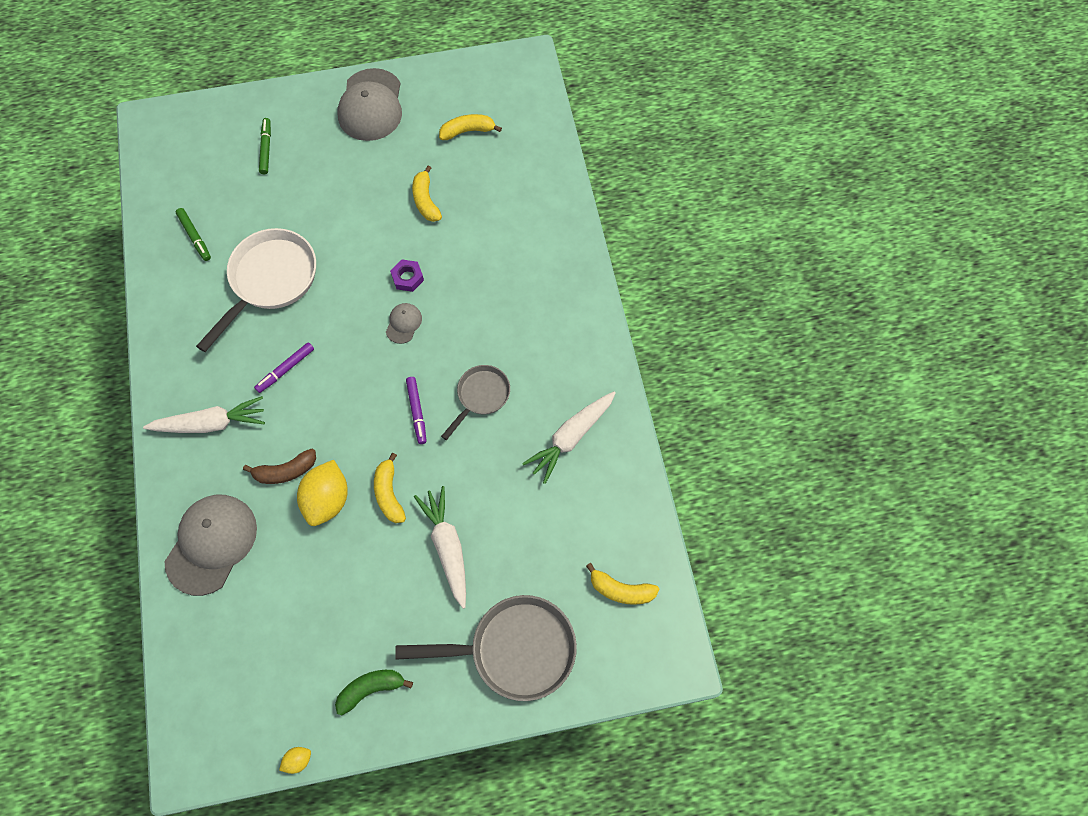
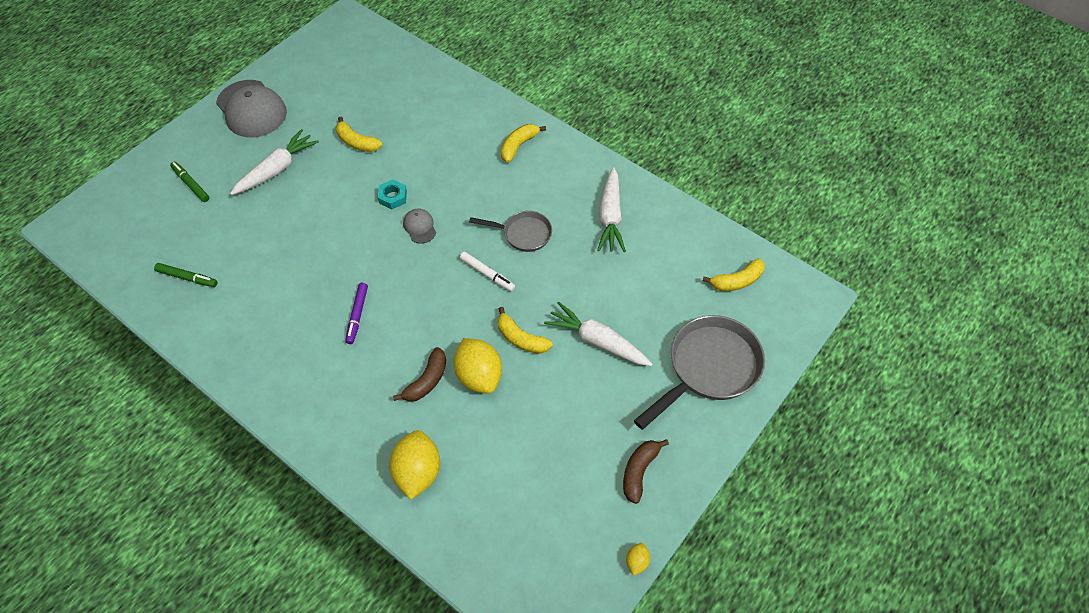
camera: 40 degrees left, 10 degrees down
white carrot [143,396,265,433] -> white carrot moved to [230,129,319,195]
grey cap [164,495,257,596] -> yellow lemon [389,430,440,500]
white pan [196,228,316,352] -> none
green banana [335,670,413,716] -> brown banana [623,439,669,504]
purple nut [390,259,424,292] -> turquoise nut [378,180,407,209]
purple marker [406,377,427,444] -> white marker [460,252,515,292]
yellow banana [439,114,502,140] -> yellow banana moved to [501,124,546,163]
grey pan [441,365,510,440] -> grey pan turned 105 degrees clockwise [469,211,552,252]

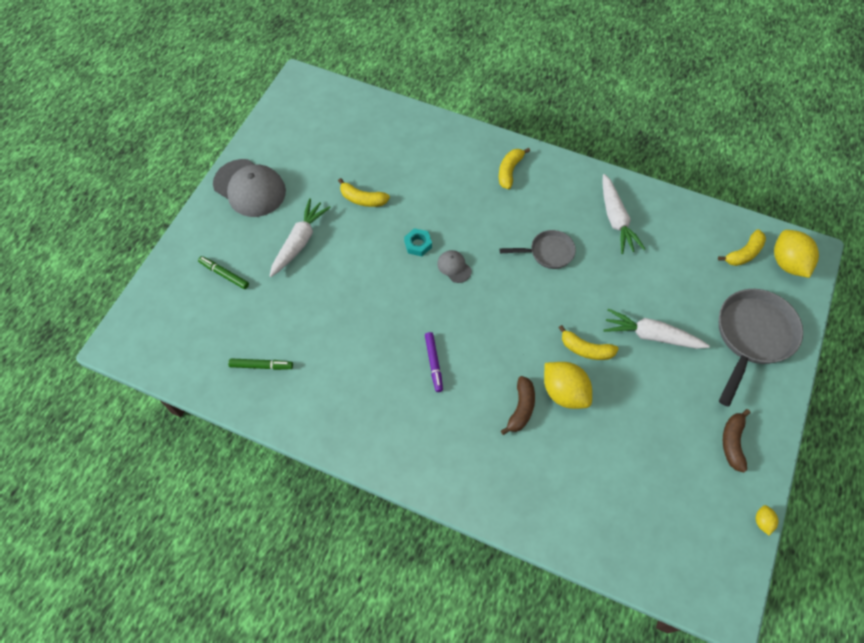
camera: 15 degrees left, 5 degrees up
yellow lemon [389,430,440,500] -> yellow lemon moved to [774,230,819,278]
white marker [460,252,515,292] -> none

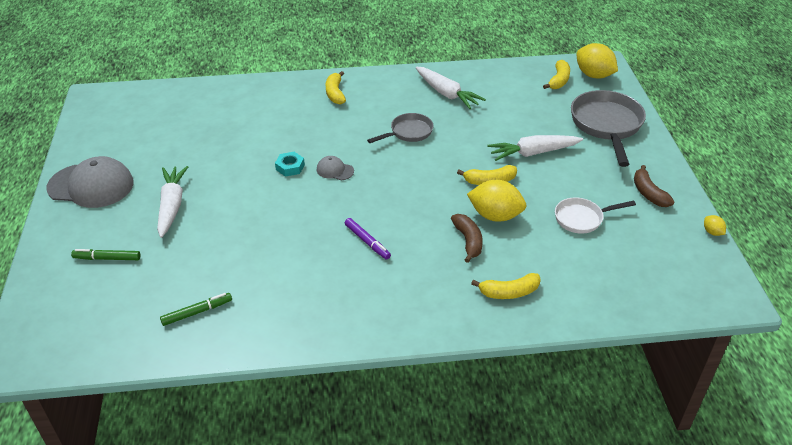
camera: 30 degrees left, 20 degrees down
yellow banana [338,178,390,207] -> yellow banana moved to [471,273,541,299]
none -> white pan [555,197,636,234]

